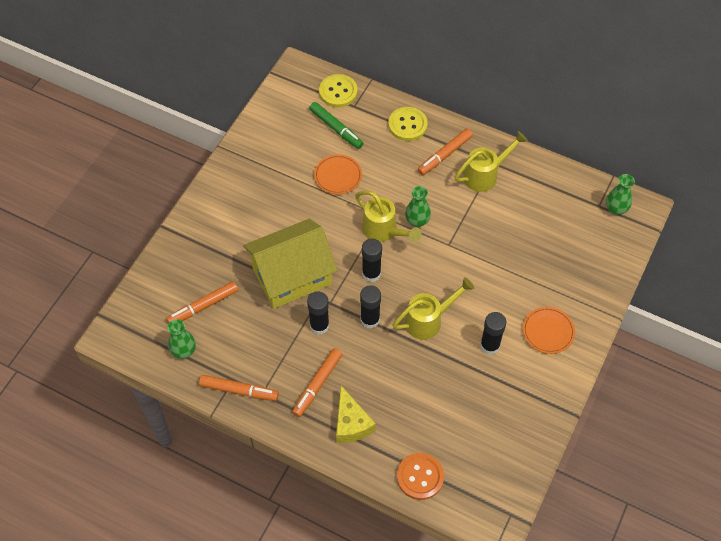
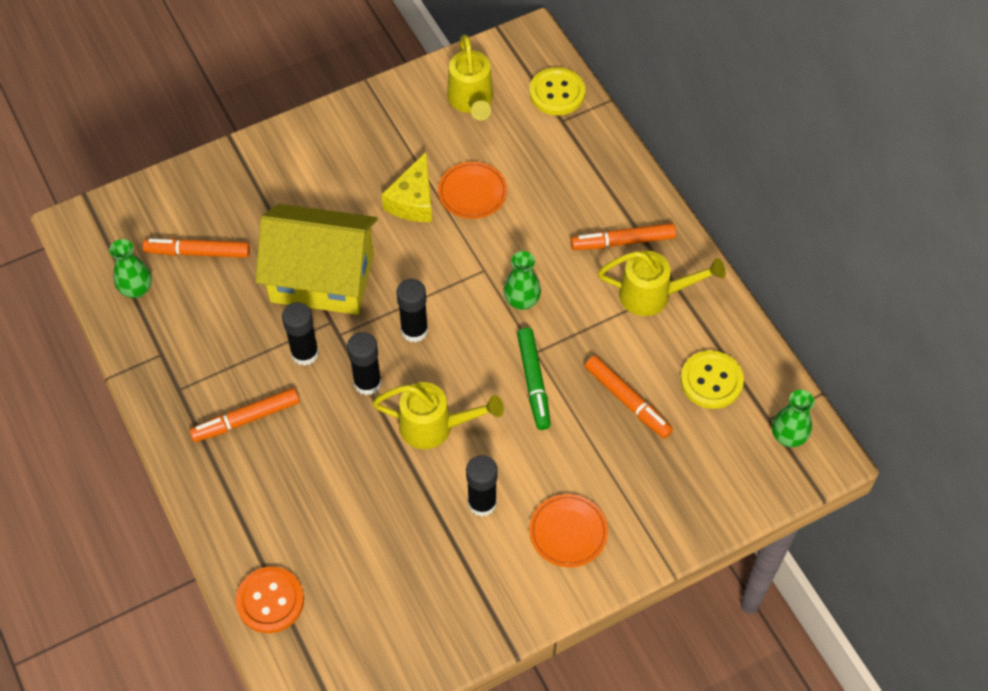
camera: 35 degrees right, 0 degrees up
orange marker [199,375,279,401] -> orange marker moved to [585,356,673,439]
green marker [309,102,363,149] -> green marker moved to [517,328,551,430]
yellow cheese [336,386,376,443] -> yellow cheese moved to [381,152,432,222]
yellow watering can [355,191,421,242] -> yellow watering can moved to [447,35,493,121]
yellow button [388,107,428,141] -> yellow button moved to [680,350,744,409]

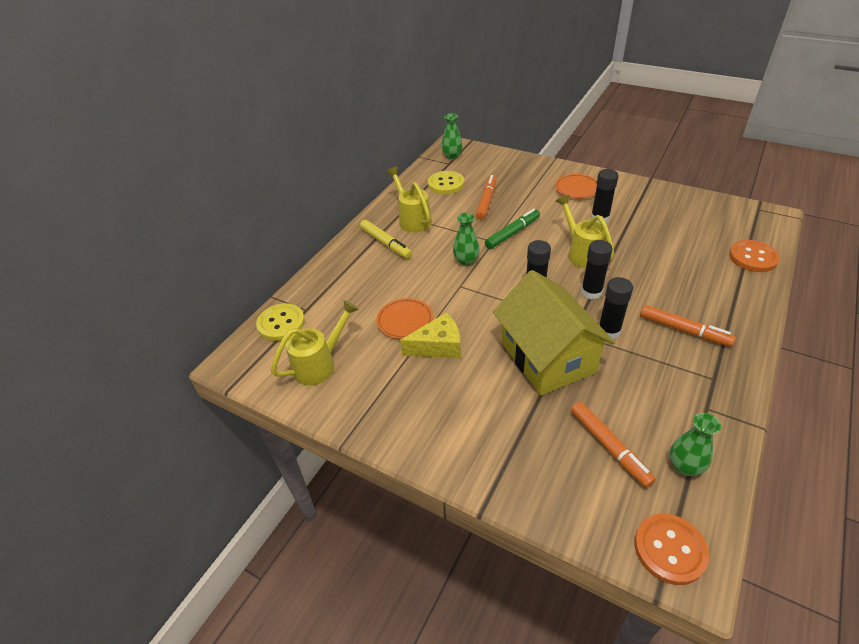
camera: 120 degrees left, 15 degrees down
orange marker [571,223,676,250] -> yellow marker [360,220,412,259]
none -> orange button [635,514,709,585]

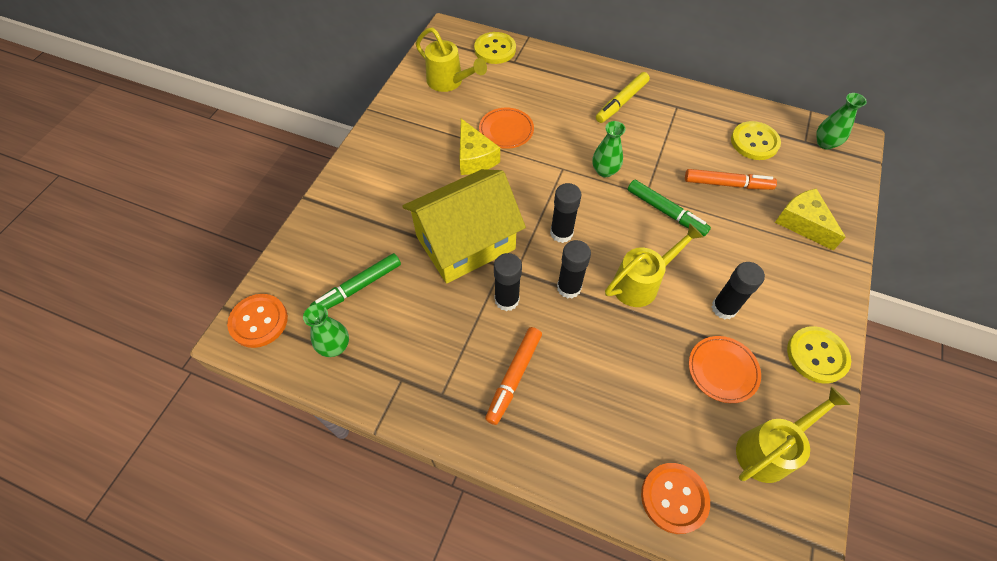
camera: 80 degrees right, 15 degrees up
yellow watering can [386,166,432,232] -> yellow watering can moved to [736,386,850,483]
orange plate [555,174,597,199] -> orange plate moved to [689,336,761,403]
orange marker [571,401,656,488] -> green marker [310,253,401,309]
none -> yellow cheese [775,188,846,250]
none -> yellow button [787,326,851,383]

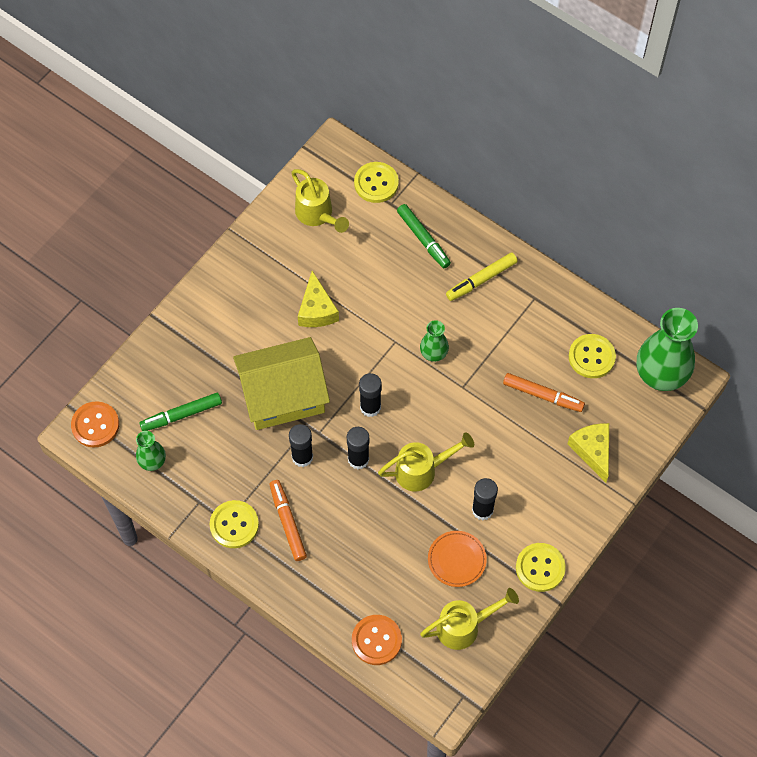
camera: 15 degrees right, 5 degrees up
orange plate [479,107,534,149] -> none
orange marker [485,327,542,425] -> orange marker turned 120 degrees clockwise [269,480,307,561]
green marker [628,180,711,236] -> green marker moved to [397,204,451,268]
green vase [816,93,867,149] -> green vase [637,308,698,391], size x1.98
none -> yellow button [210,500,259,548]

